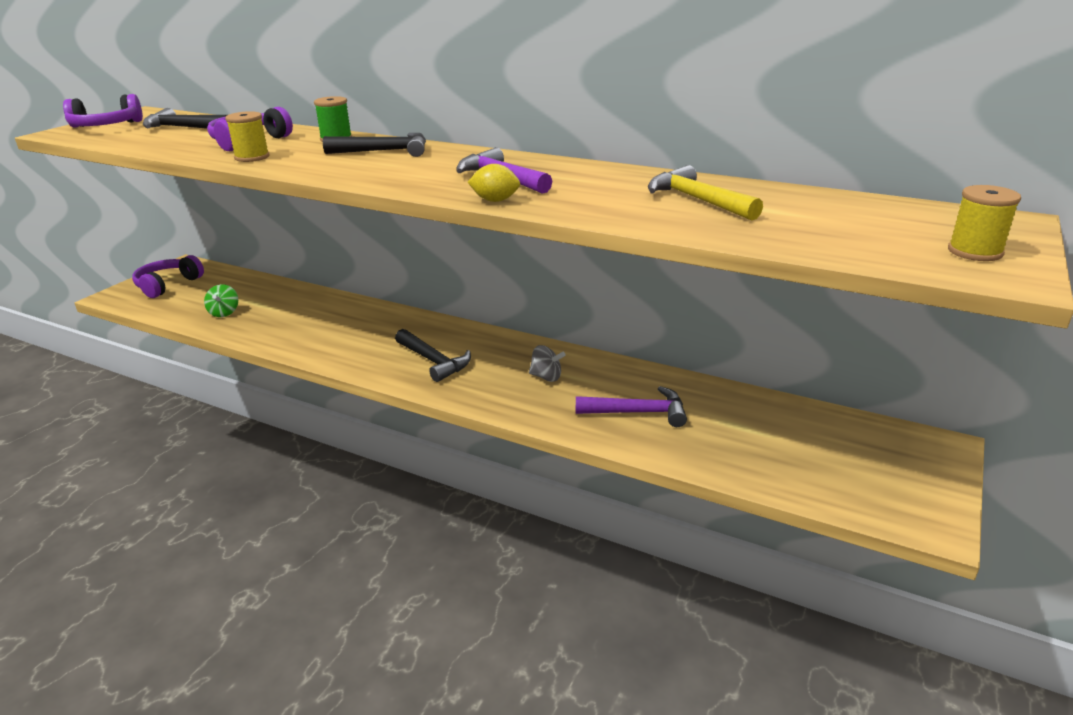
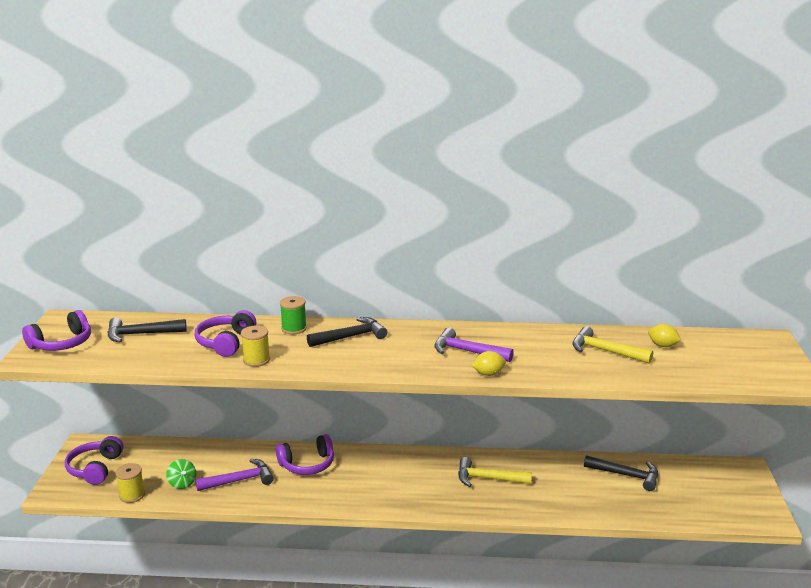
camera: 25 degrees left, 5 degrees down
black hammer [395,329,471,382] -> black hammer moved to [584,455,658,491]
grey spinning top [529,345,566,382] -> yellow hammer [458,457,532,487]
purple hammer [576,386,687,427] -> purple hammer moved to [195,459,274,491]
yellow spool [948,185,1021,261] -> yellow spool moved to [115,463,145,503]
none -> purple headphones [276,434,334,475]
none -> yellow lemon [648,324,681,347]

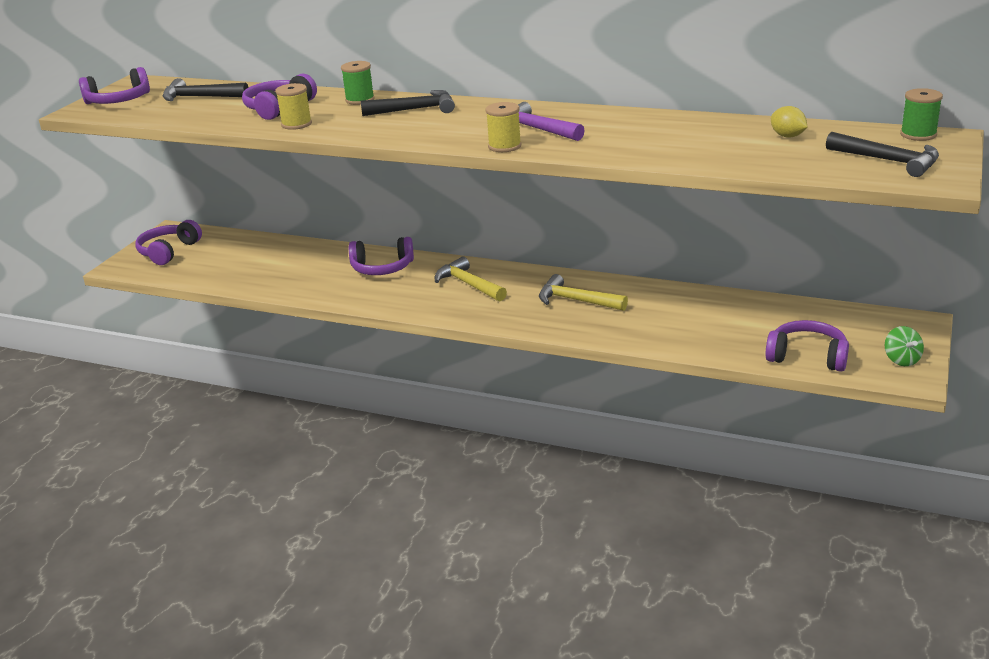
camera: 20 degrees right, 5 degrees up
yellow spool [115,463,145,503] -> yellow spool moved to [486,102,521,152]
green spinning top [166,459,196,489] -> green spinning top moved to [885,326,924,366]
purple hammer [195,459,274,491] -> none
yellow lemon [472,351,506,376] -> none
yellow hammer [572,326,653,364] -> yellow hammer moved to [434,256,507,301]
black hammer [584,455,658,491] -> black hammer moved to [826,132,939,177]
none -> purple headphones [765,320,849,371]
none -> green spool [900,88,943,141]

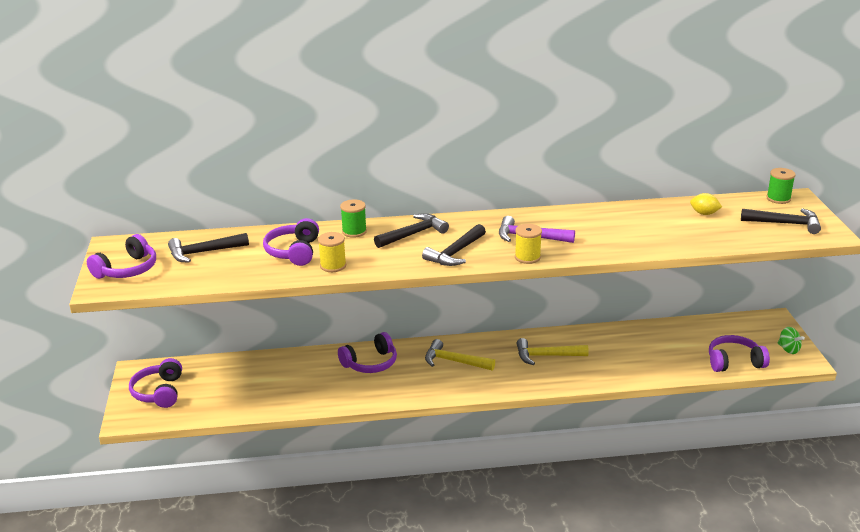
camera: 30 degrees left, 0 degrees up
none -> black hammer [422,224,486,266]

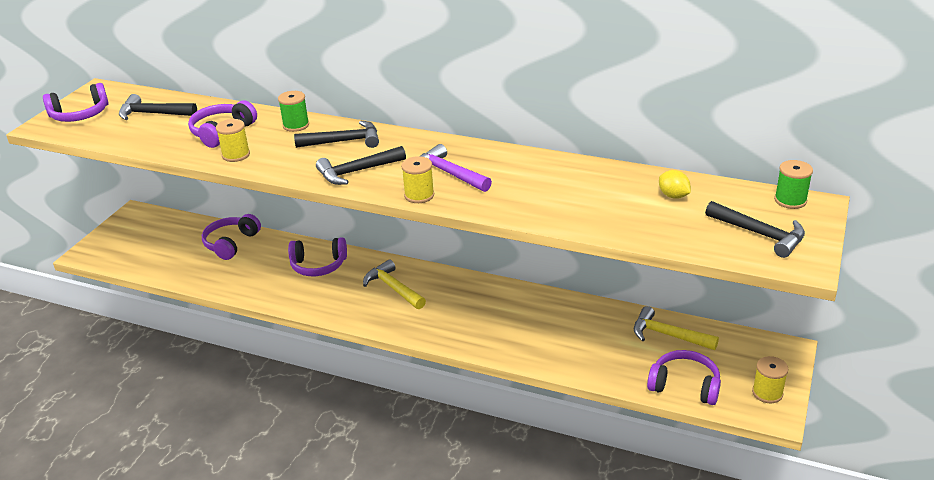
camera: 30 degrees right, 5 degrees up
purple headphones [129,358,182,408] -> purple headphones moved to [202,214,261,260]
yellow hammer [516,338,589,365] -> yellow hammer moved to [634,306,719,350]
green spinning top [778,327,805,354] -> yellow spool [752,356,788,403]

